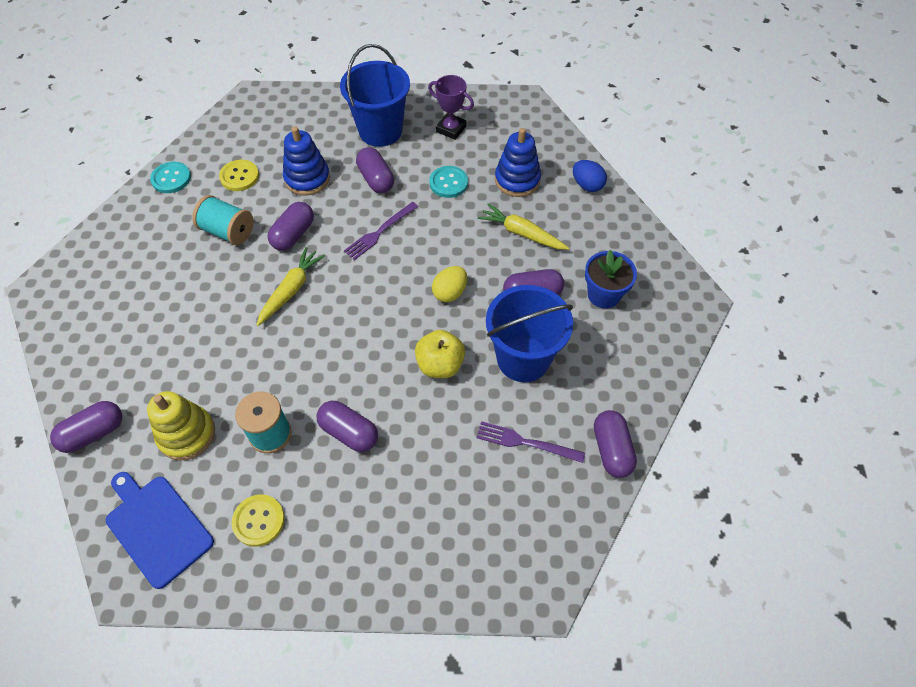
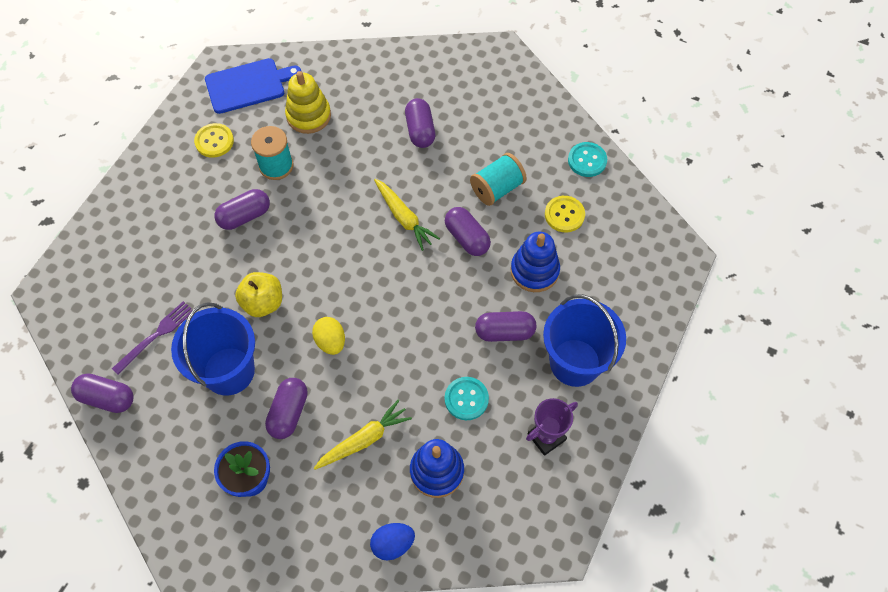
camera: 115 degrees right, 5 degrees up
purple capsule [50,401,122,453] -> purple capsule moved to [405,98,435,148]
purple fork [344,202,418,260] -> none

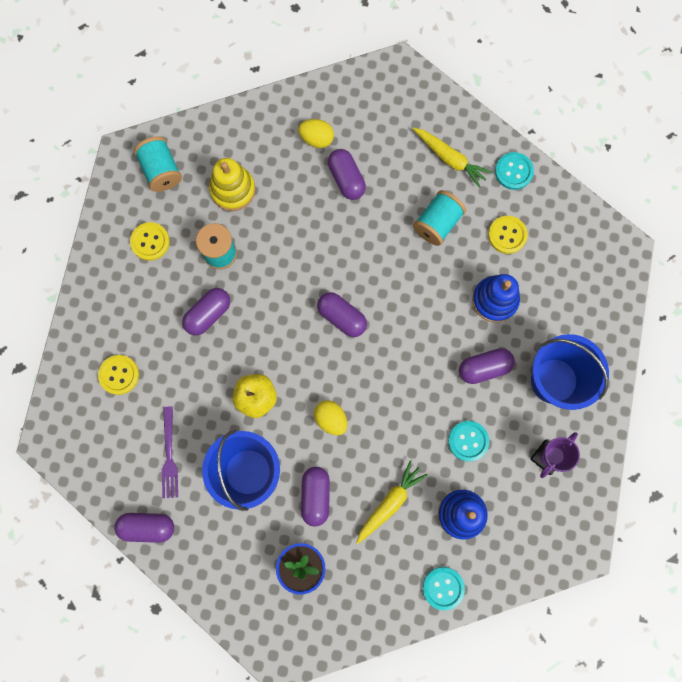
camera: 15 degrees left, 15 degrees up
purple fork [112,301,193,375] -> purple fork turned 150 degrees clockwise [162,407,178,498]
blue cutting board [205,58,301,114] -> turquoise spool [134,137,182,192]
blue egg [370,523,415,561] -> turquoise button [423,567,465,611]
yellow carrot [374,179,440,251] -> yellow carrot moved to [413,127,492,188]
purple capsule [445,207,491,256] -> purple capsule moved to [317,292,367,337]
none -> yellow button [98,355,139,395]
none -> yellow egg [298,119,334,148]

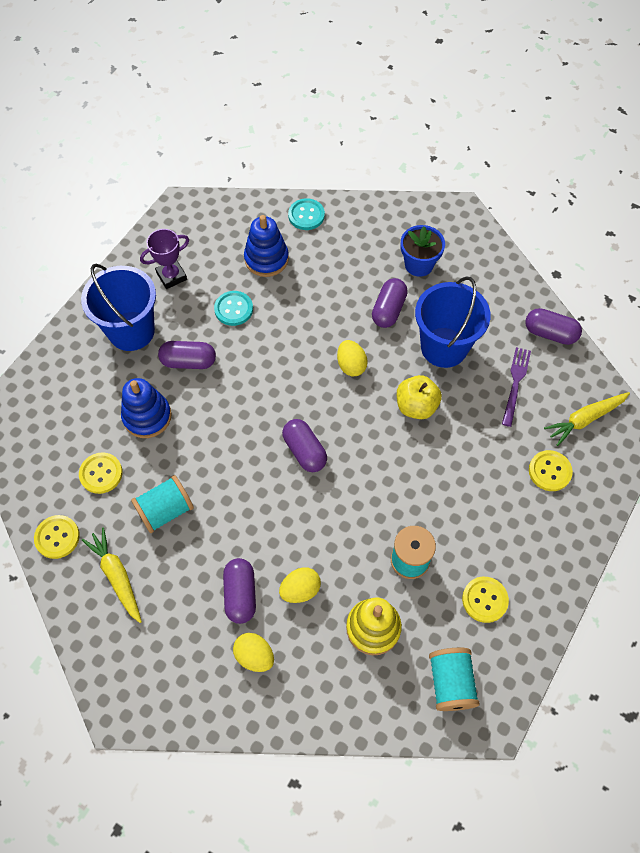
camera: 160 degrees left, 15 degrees down
purple capsule [182,288,230,335] -> none
yellow carrot [356,460,428,544] -> yellow carrot moved to [544,392,630,446]
turquoise button [495,152,534,190] -> yellow button [34,515,80,559]
none -> yellow egg [279,567,321,603]

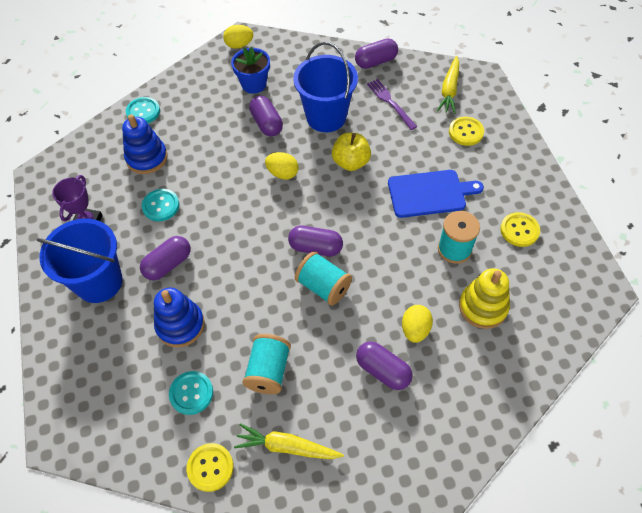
camera: 45 degrees left, 5 degrees down
yellow button [79,452,123,494] -> turquoise button [169,371,213,415]
yellow egg [233,633,274,672] -> yellow egg moved to [223,25,253,49]
turquoise spool [429,648,480,711] -> turquoise spool moved to [295,251,352,305]
none -> blue cutting board [388,170,484,218]

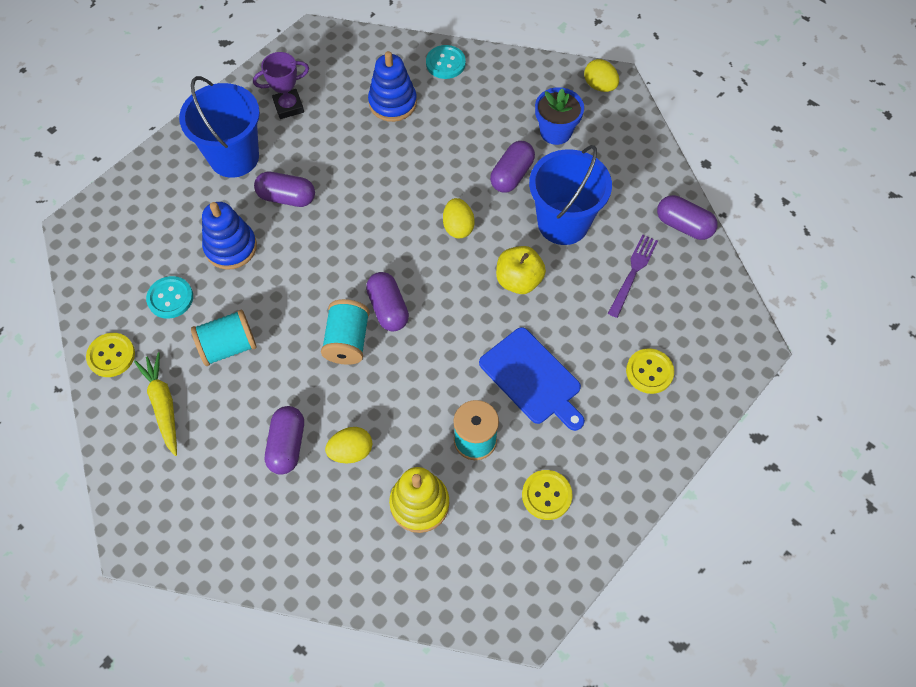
camera: 55 degrees right, 5 degrees up
turquoise button [142,189,179,221] -> none
yellow carrot [437,56,459,114] -> none

